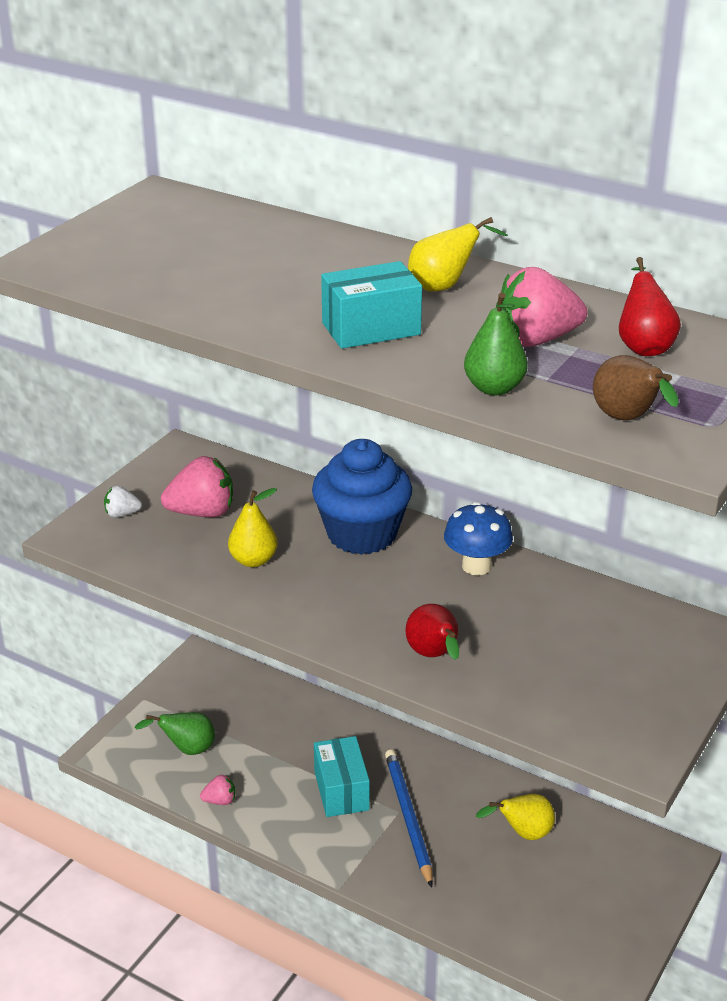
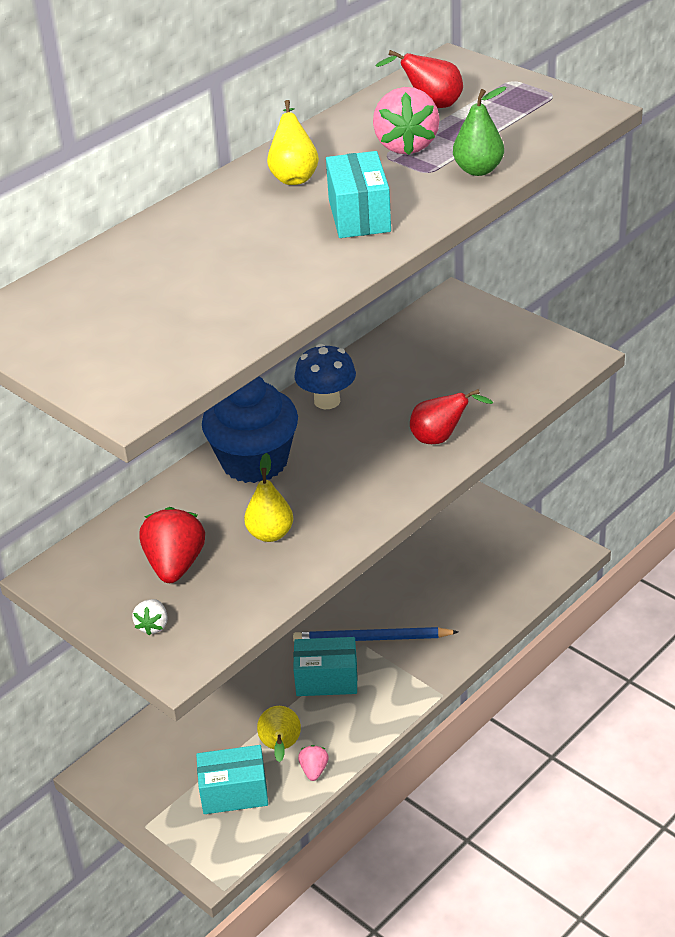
camera: 75 degrees left, 5 degrees up
green pear [134,712,215,755] -> turquoise box [196,745,268,814]
pink strawberry [161,456,233,517] -> red strawberry [139,507,205,583]
yellow pear [476,794,555,840] -> yellow pear moved to [257,706,301,762]
brown pear [593,355,679,420] -> none

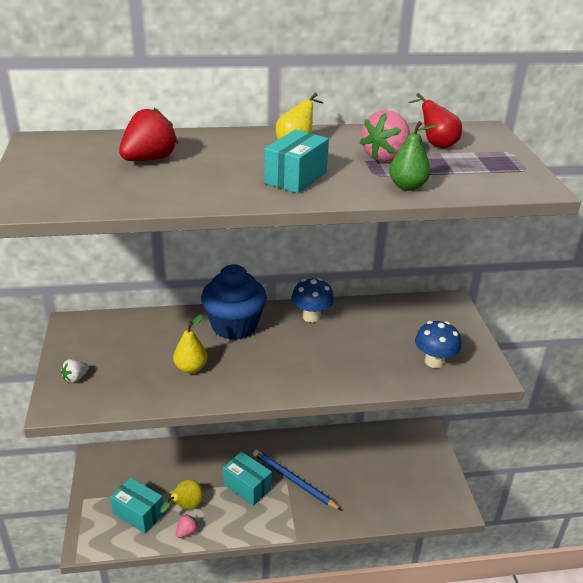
camera: 35 degrees right, 5 degrees down
red strawberry [139,507,205,583] -> red strawberry moved to [119,108,178,161]
red pear [410,389,493,444] -> none
none -> blue mushroom [415,321,461,368]

